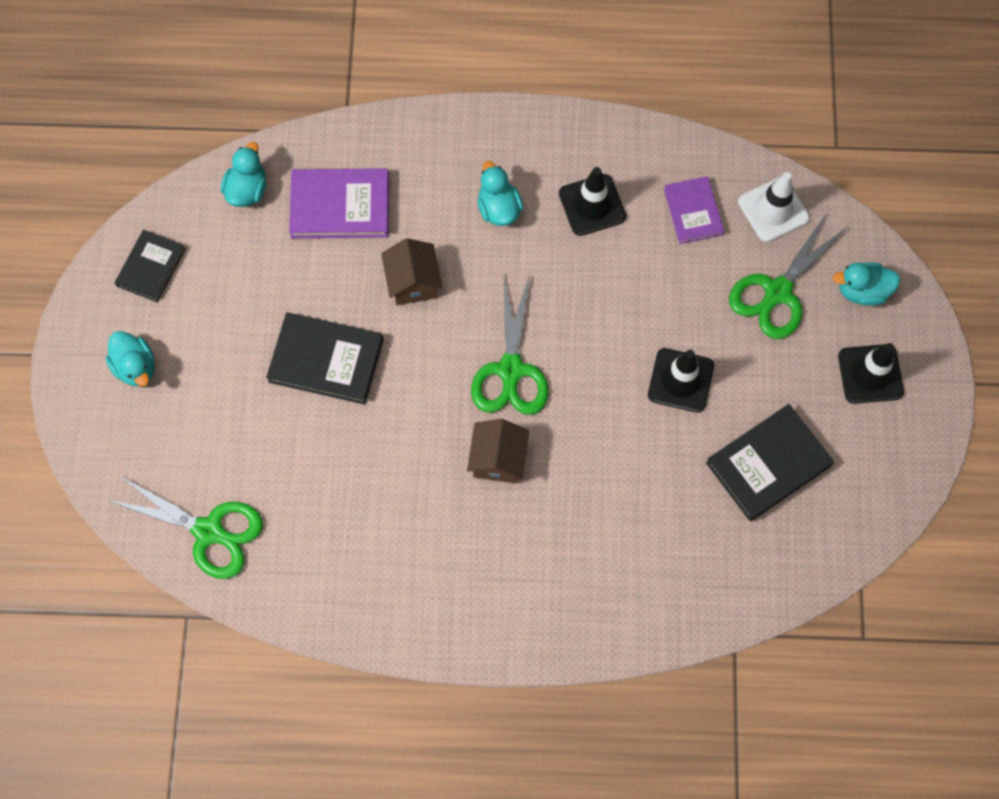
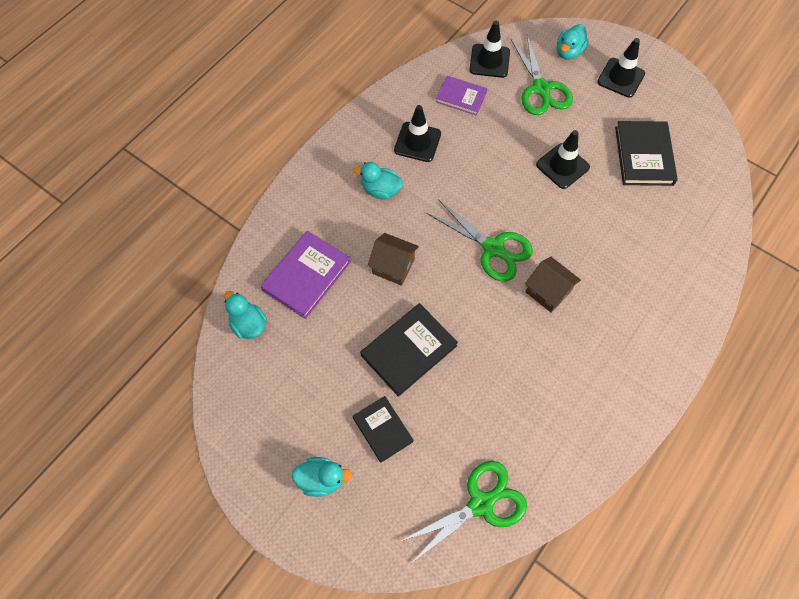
camera: 55 degrees left, 5 degrees down
black book [115,230,185,302] -> black book moved to [352,396,414,463]
white traffic cone [738,172,810,242] -> black traffic cone [469,21,510,78]

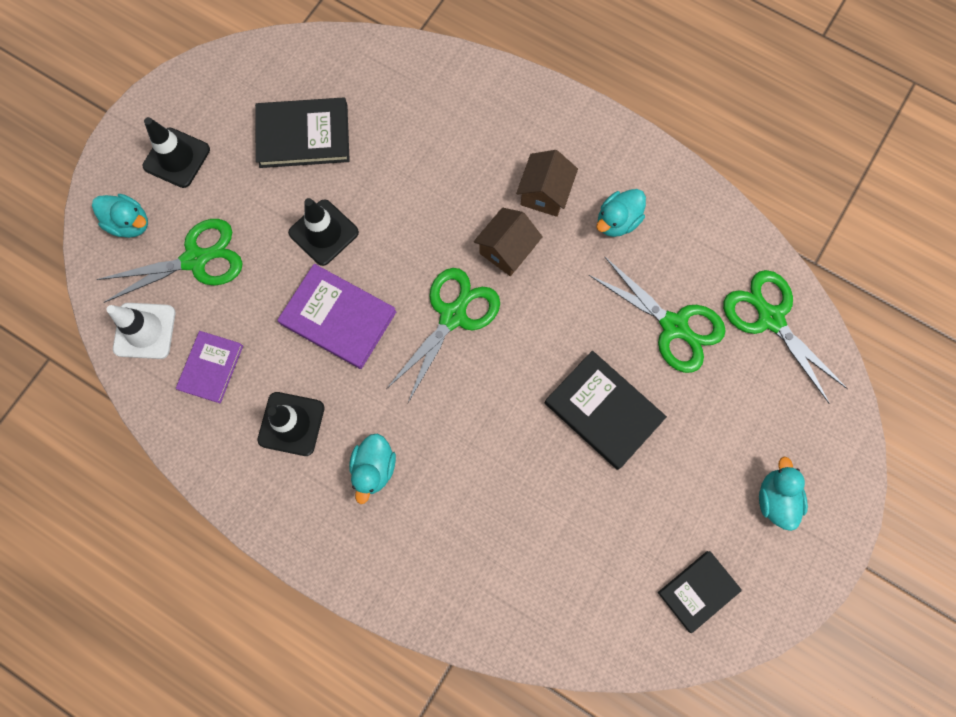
camera: 95 degrees left, 10 degrees up
turquoise duck [224,291,267,339] -> turquoise duck moved to [596,189,646,237]
purple book [261,231,351,319] -> purple book moved to [278,264,396,369]
black book [352,396,414,463] -> black book moved to [658,551,742,633]
brown house [368,233,419,286] -> brown house moved to [516,150,578,217]
black traffic cone [469,21,510,78] -> white traffic cone [106,303,175,359]
none -> green scissors [589,256,726,373]

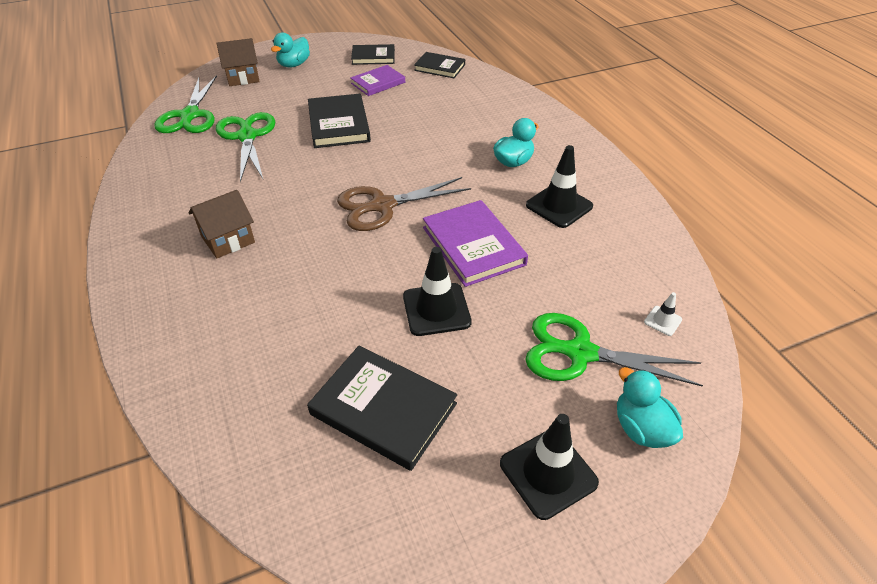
camera: 145 degrees left, 30 degrees down
white traffic cone [106,303,175,359] -> white traffic cone [644,292,682,336], size x0.48
purple book [176,331,243,403] -> purple book moved to [351,65,405,96]
green scissors [386,268,500,402] -> brown scissors [337,177,471,231]
brown house [474,208,543,276] -> brown house moved to [217,38,260,86]
turquoise duck [596,189,646,237] -> none
none -> black book [414,52,465,78]

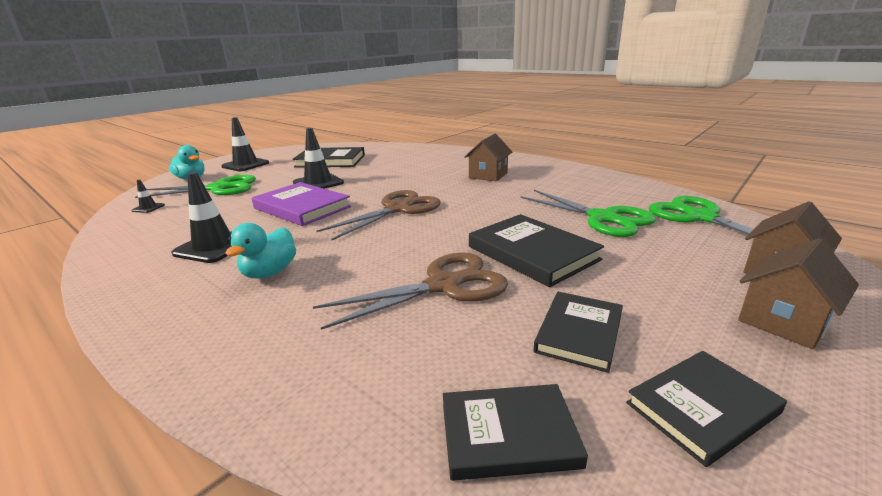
camera: 155 degrees right, 20 degrees down
turquoise duck [271,32,310,67] -> brown house [738,238,859,349]
purple book [351,65,405,96] -> black book [534,292,623,373]
white traffic cone [644,292,682,336] -> black traffic cone [131,180,165,213]
none -> brown scissors [313,252,508,330]

